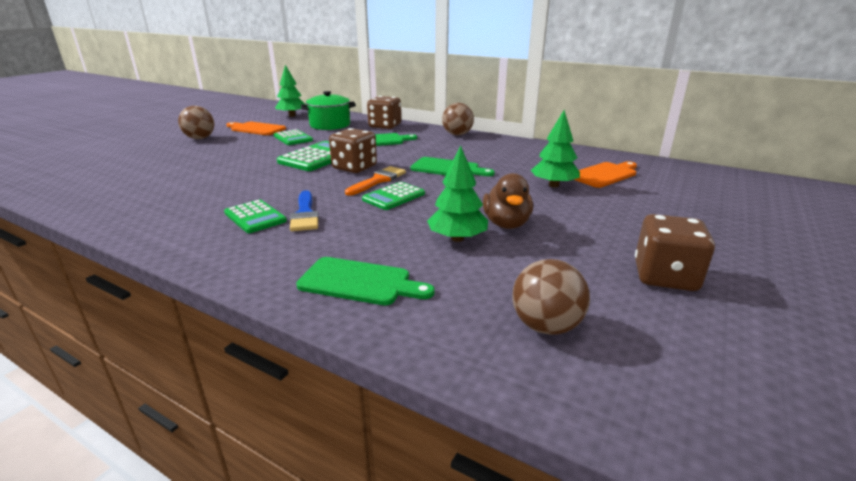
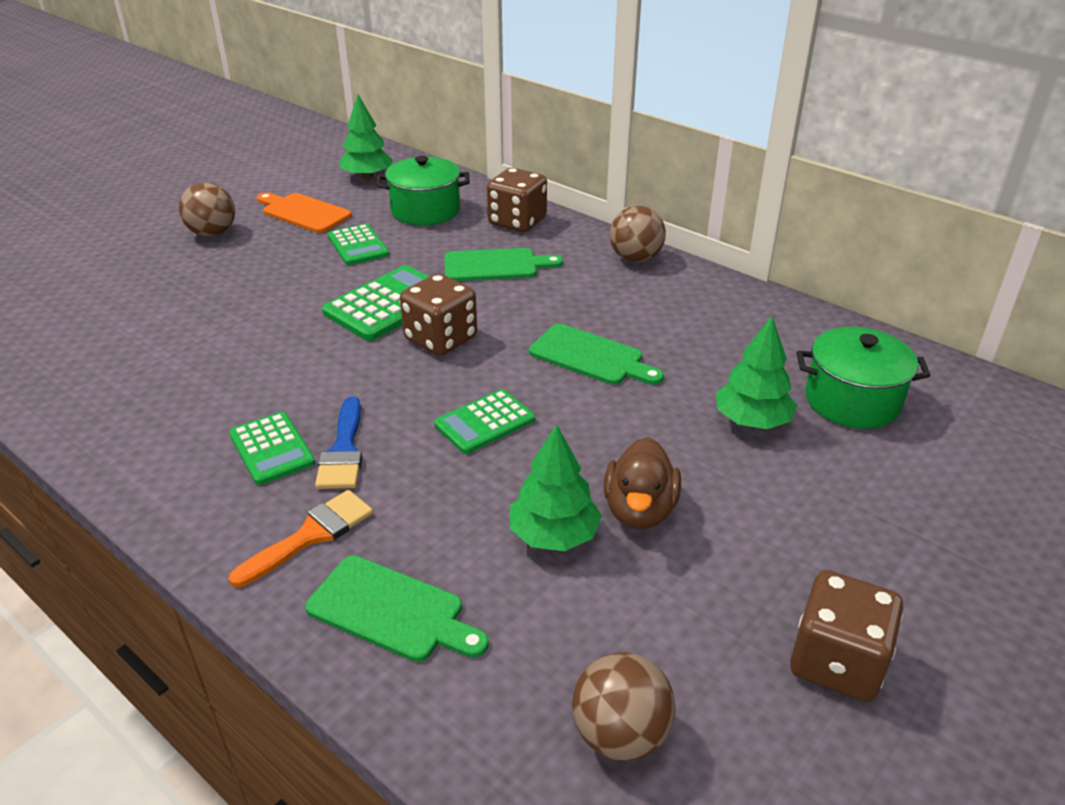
camera: 10 degrees right, 10 degrees up
orange brush [345,166,406,196] -> orange brush moved to [228,490,373,587]
orange cutting board [574,161,637,188] -> green pot [796,327,931,429]

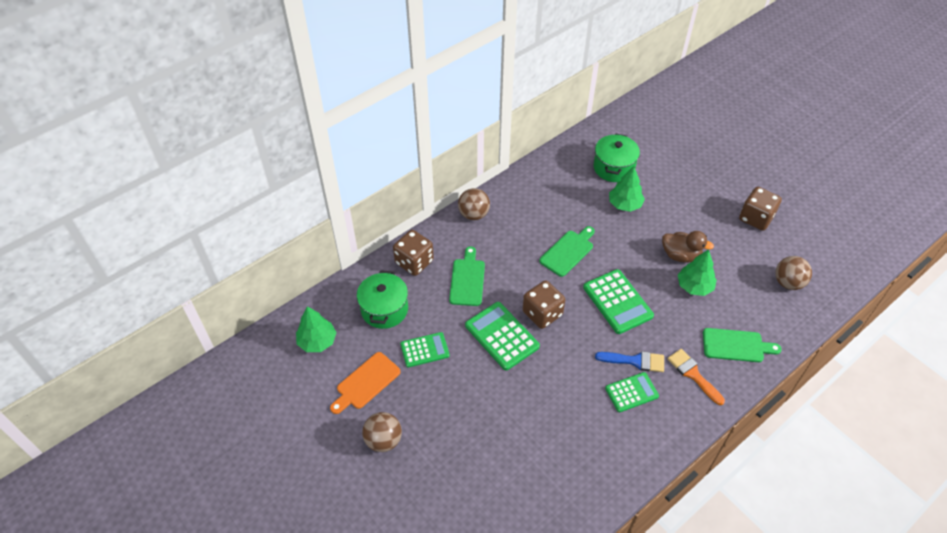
camera: 80 degrees left, 15 degrees up
green cutting board [305,555,489,662] -> green cutting board turned 60 degrees clockwise [703,328,781,362]
green calculator [434,389,535,454] -> green calculator [583,269,654,334], size x1.54

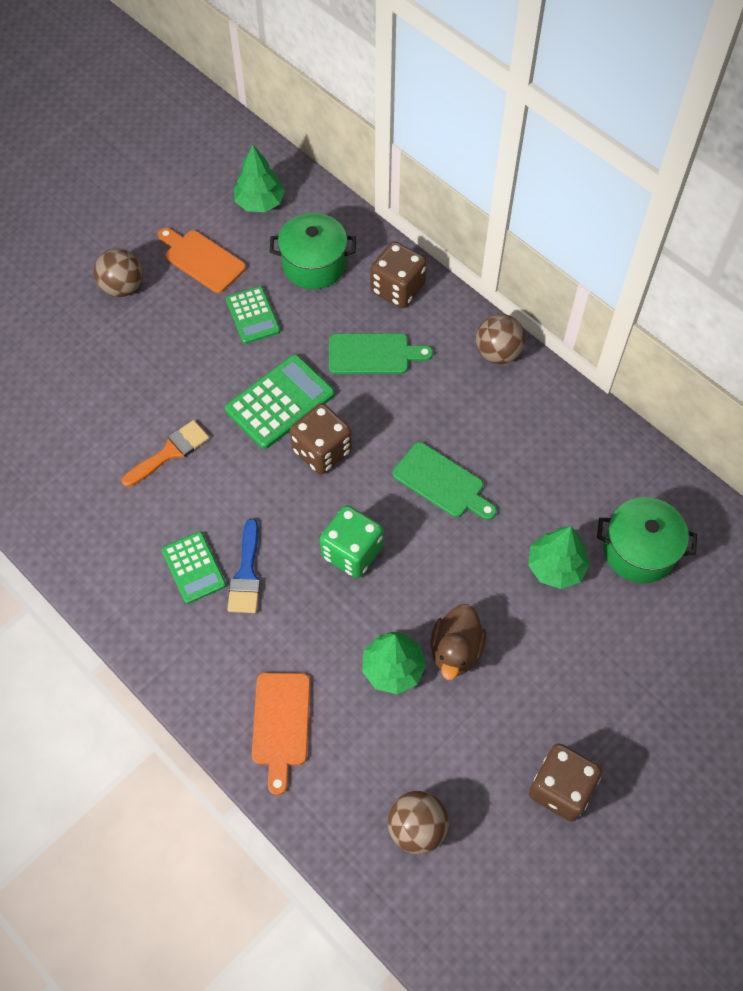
camera: 85 degrees right, 10 degrees up
green calculator [583,269,654,334] -> green dice [320,505,384,578]
orange brush [667,349,725,405] -> orange brush moved to [122,420,209,487]
green cutting board [703,328,781,362] -> orange cutting board [252,673,310,795]

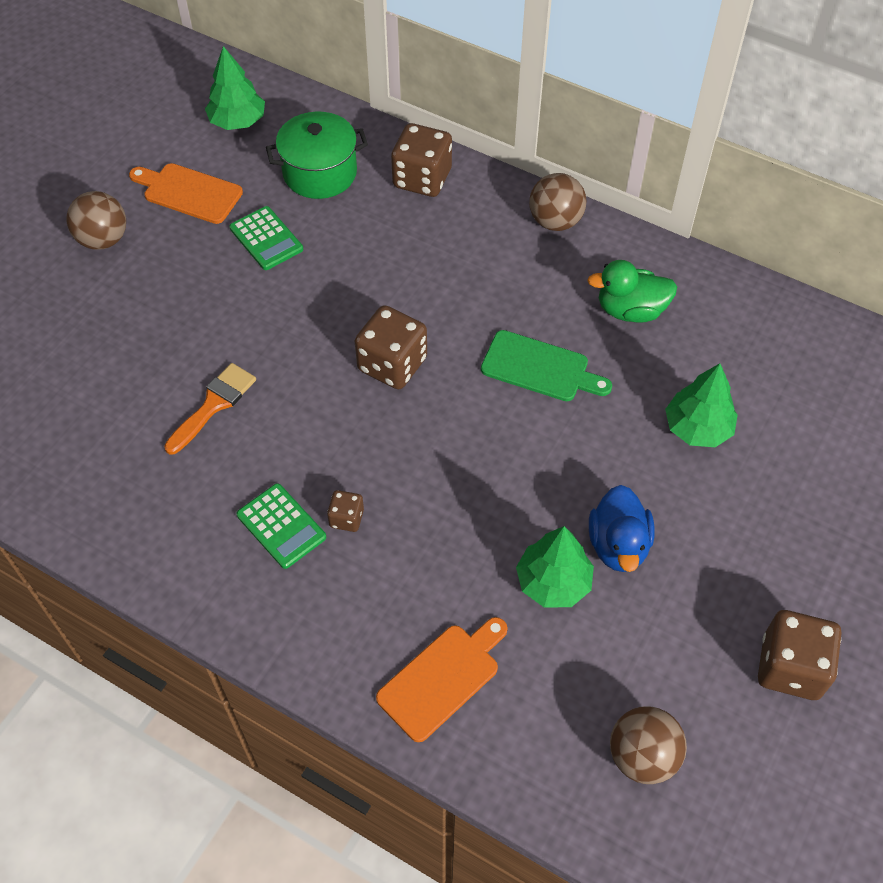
camera: 15 degrees left, 5 degrees down
green calculator [225,354,335,449] -> none
blue brush [227,519,260,613] -> brown dice [327,490,364,532]
orange cutting board [252,673,310,795] -> orange cutting board turned 120 degrees counterclockwise [376,617,508,742]
green dice [320,505,384,578] -> none
green cutting board [329,333,433,374] -> none
brown duck [430,604,486,680] -> blue duck [589,485,655,572]
green pot [597,497,697,583] -> none
none -> green duck [587,260,677,323]

